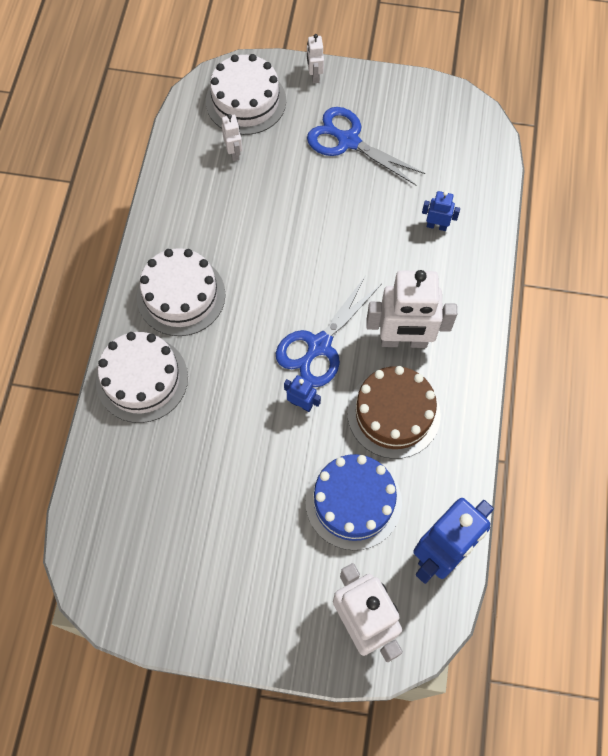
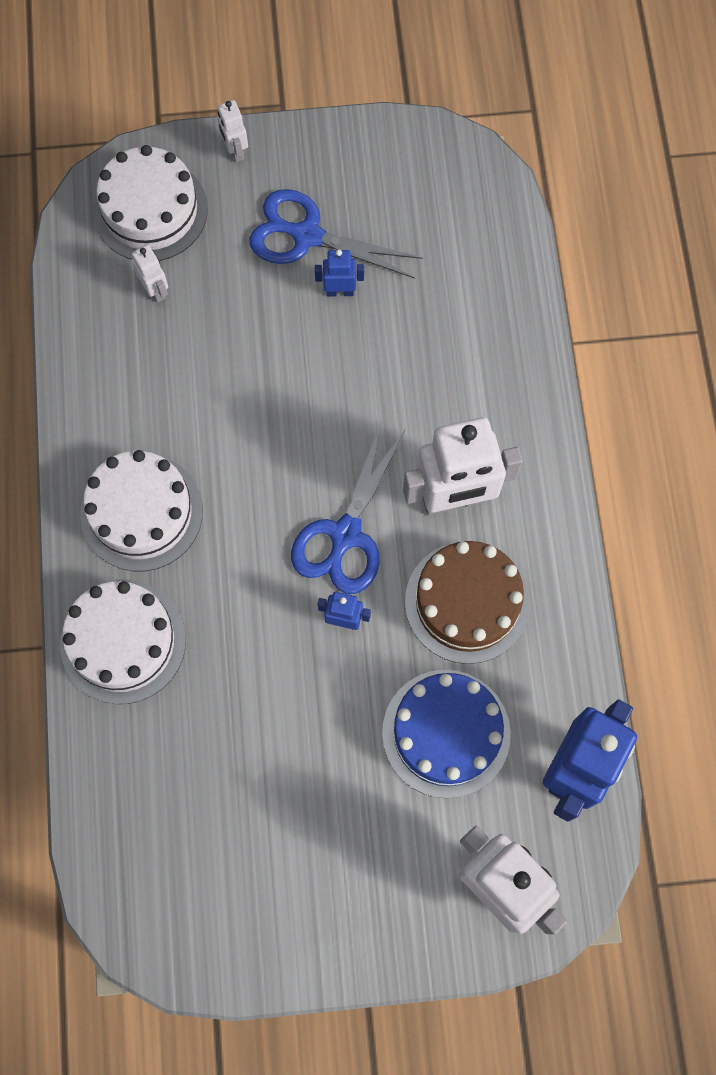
camera: 15 degrees left, 5 degrees up
blue robot [422,191,460,231] -> blue robot moved to [315,250,364,297]

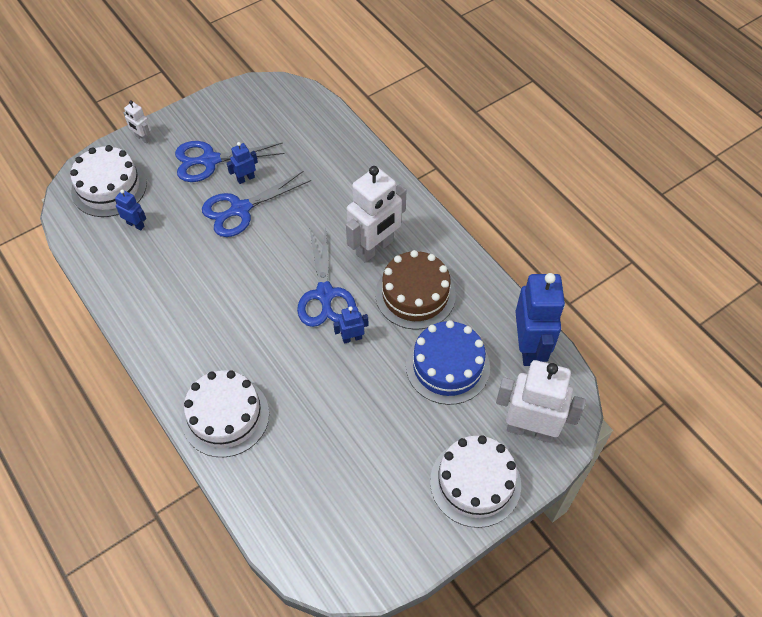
camera: 30 degrees left, 15 degrees down
white cake [80,450,203,571] -> white cake moved to [430,435,521,528]
white robot [132,245,168,303] -> blue robot [115,189,146,231]
none -> blue scissors [202,171,311,237]

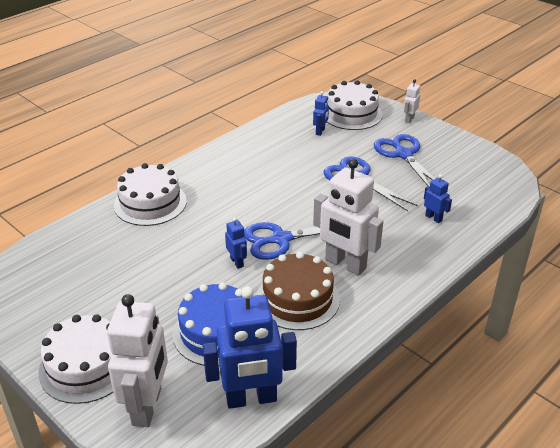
camera: 80 degrees right, 20 degrees down
blue robot [227,142,258,184] -> blue robot moved to [424,174,452,223]

